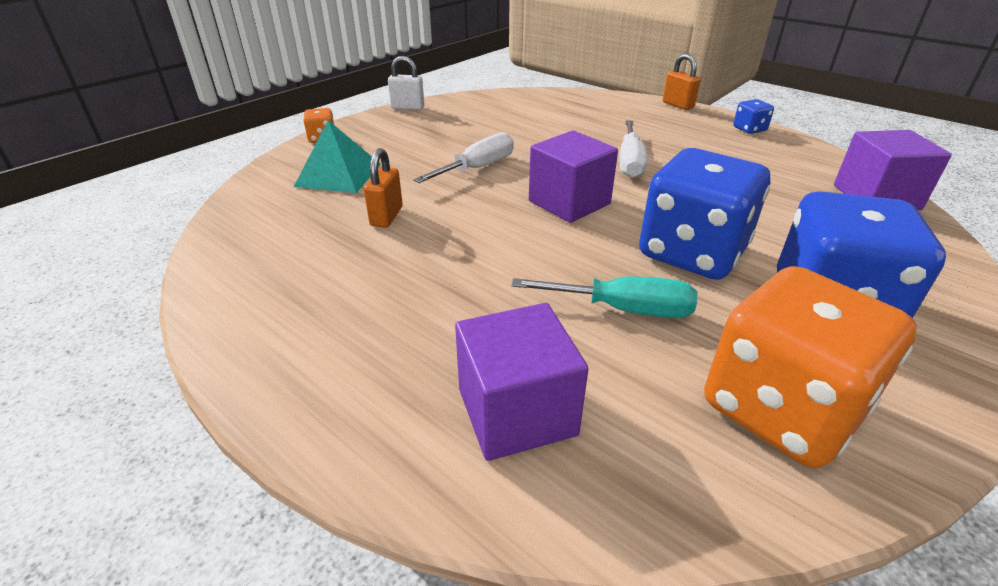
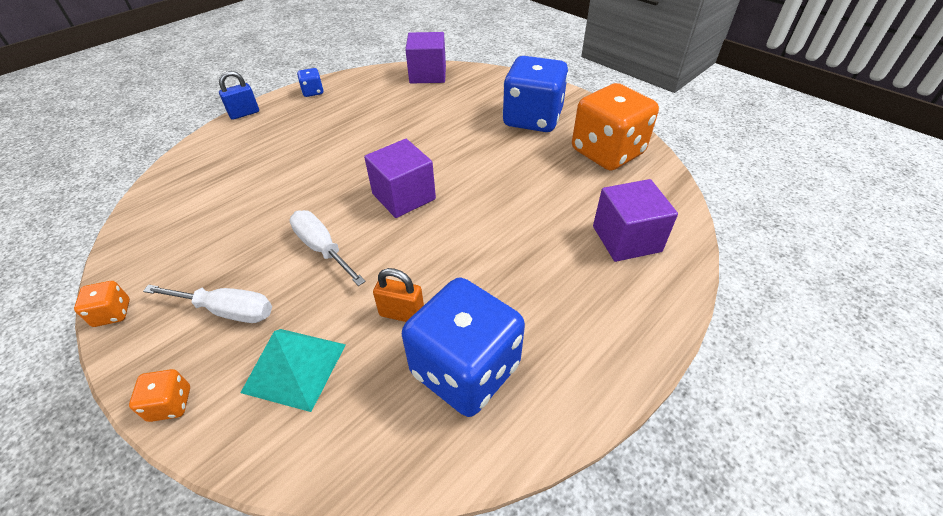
camera: 85 degrees left, 10 degrees up
white padlock [388,56,424,110] -> orange dice [74,281,130,327]
turquoise screwdriver [511,277,697,318] -> none
white screwdriver [620,120,647,178] -> white screwdriver moved to [143,285,272,323]
blue dice [639,148,770,280] -> blue dice moved to [402,278,525,417]
orange padlock [663,54,700,110] -> blue padlock [219,71,259,120]

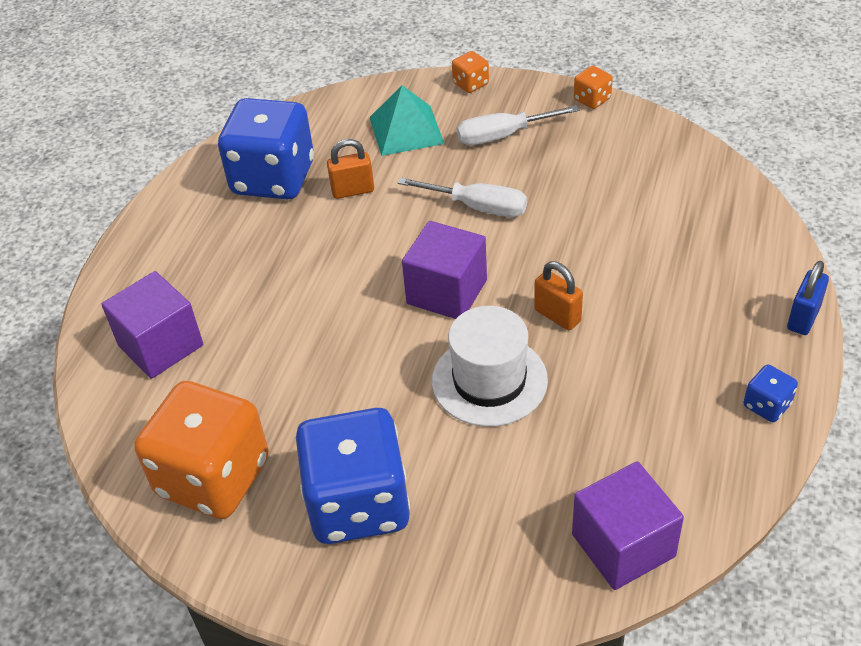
camera: 155 degrees right, 0 degrees up
none -> white hat [432,306,548,427]
none -> orange padlock [534,261,583,330]

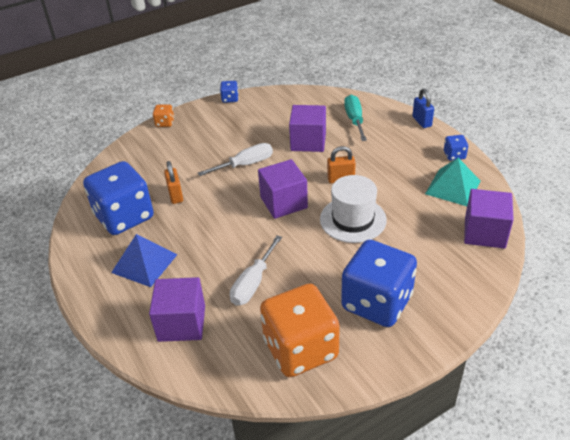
camera: 50 degrees left, 5 degrees down
orange padlock [327,139,374,199] -> orange padlock turned 45 degrees counterclockwise [164,161,183,204]
turquoise pyramid [370,85,444,156] -> turquoise pyramid moved to [425,158,480,206]
white screwdriver [457,105,579,145] -> white screwdriver moved to [230,235,282,306]
orange dice [574,66,613,109] -> blue dice [220,81,239,103]
none -> blue pyramid [111,234,178,287]
none -> purple cube [289,105,326,152]
none -> turquoise screwdriver [344,95,367,141]

